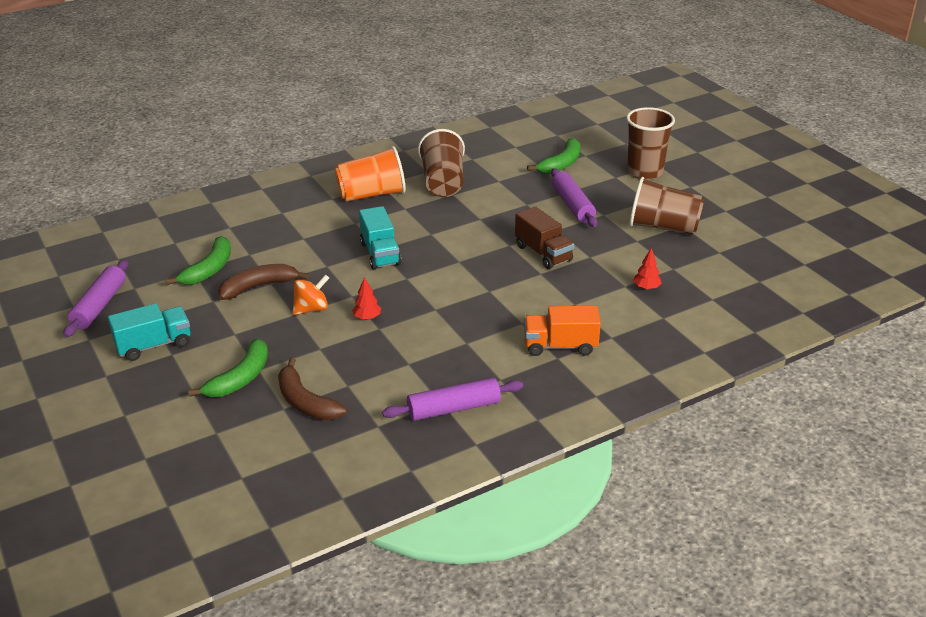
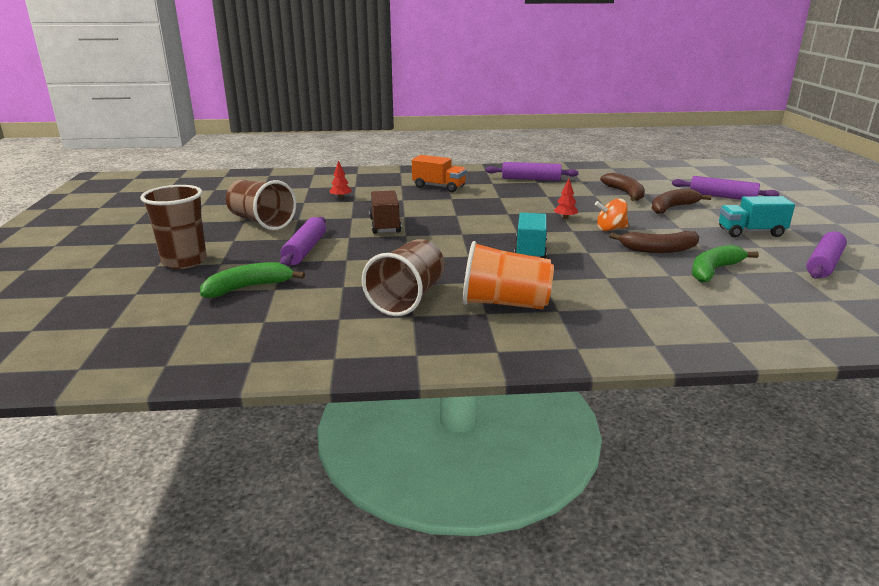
camera: 155 degrees left, 10 degrees down
green banana [188,338,268,397] -> brown banana [651,189,711,214]
none -> purple rolling pin [672,176,780,200]

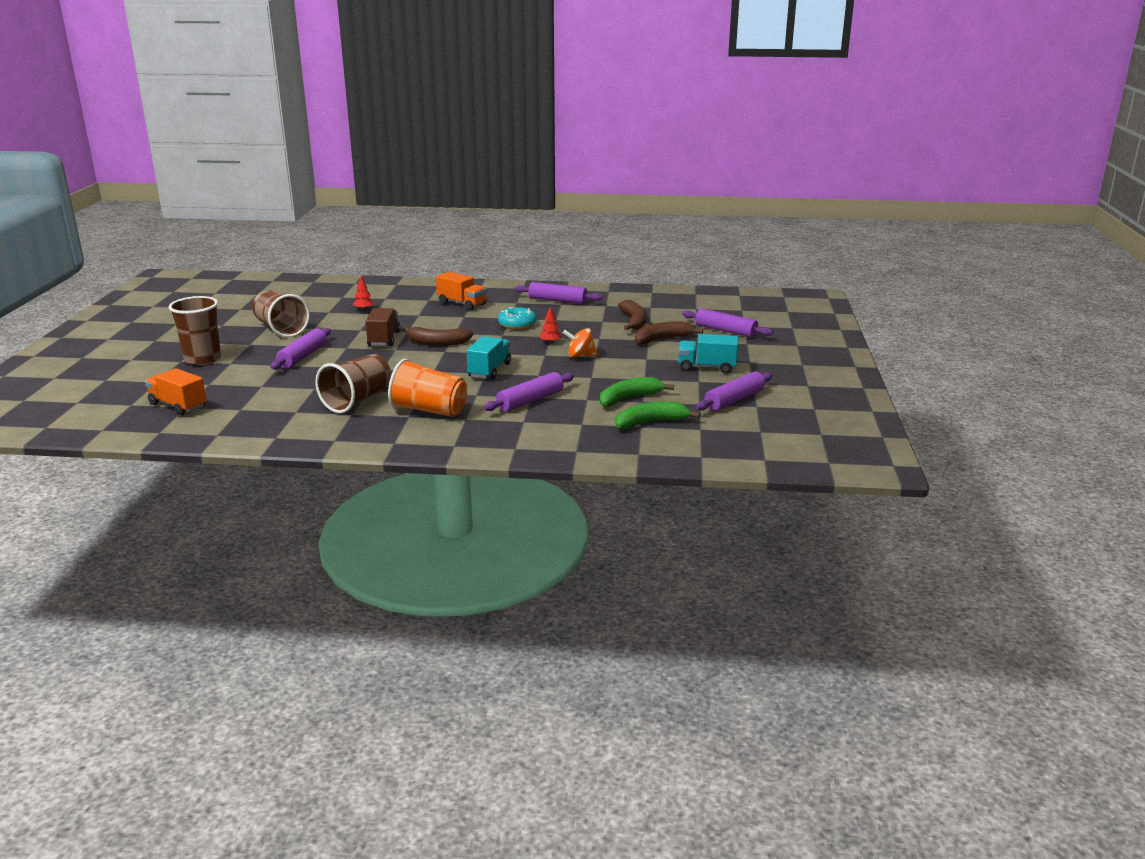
camera: 10 degrees right, 0 degrees up
green banana [200,262,305,298] -> green banana moved to [615,402,700,429]
brown banana [609,231,699,253] -> brown banana moved to [403,326,474,345]
none -> orange truck [145,368,207,416]
none -> purple rolling pin [484,372,574,412]
none -> turquoise donut [498,307,537,330]

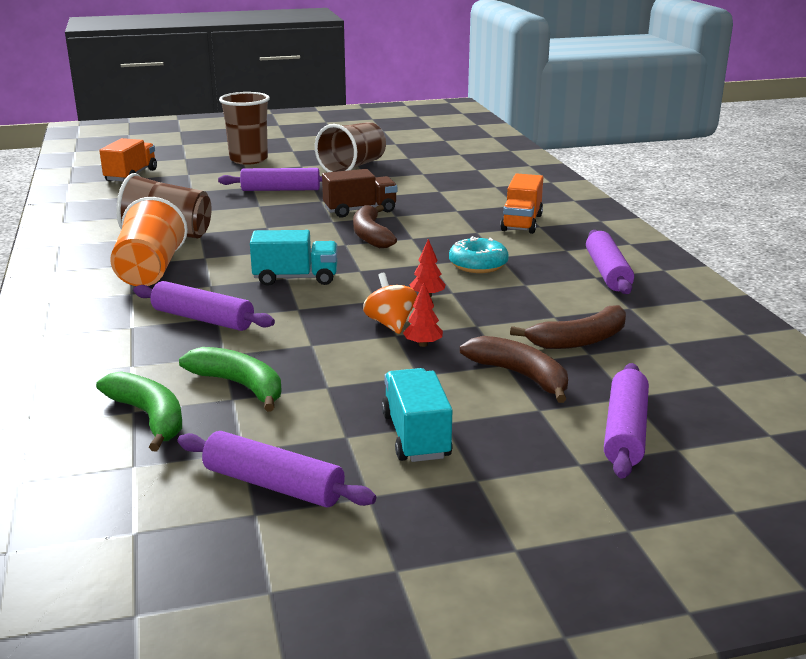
camera: 70 degrees right, 0 degrees up
red tree [353,276,374,311] -> red tree moved to [403,283,443,347]

